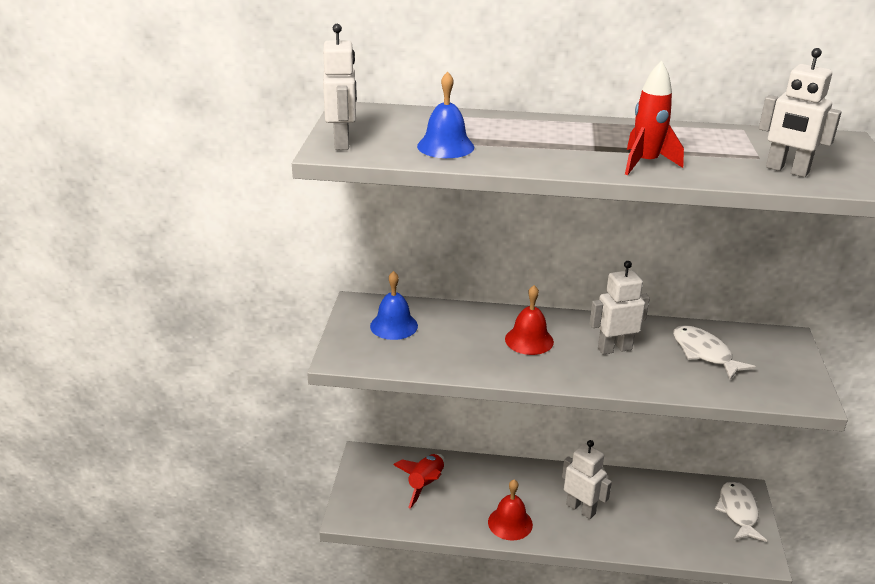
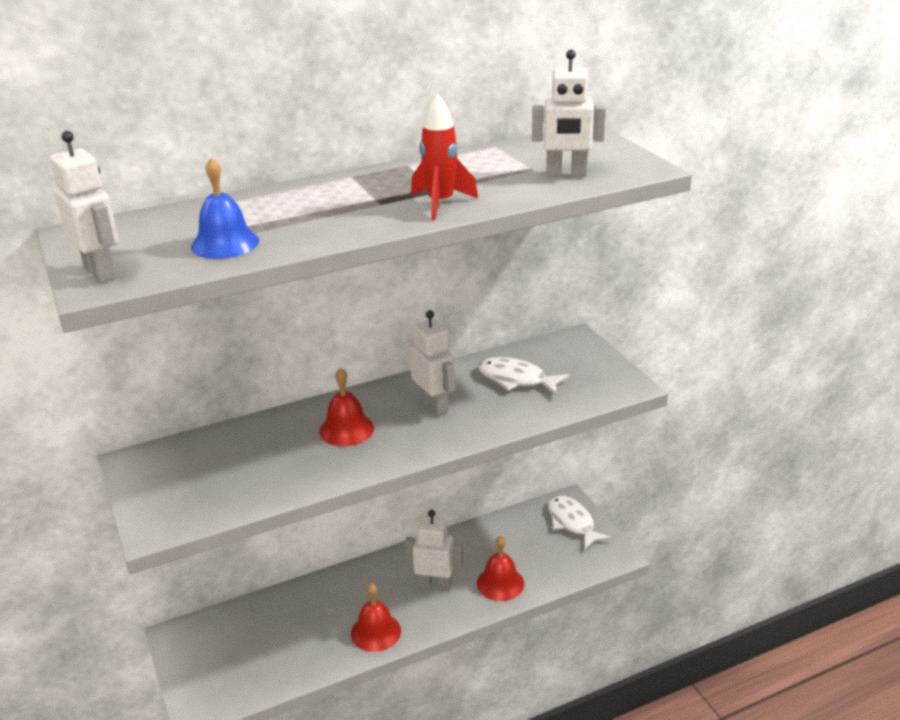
camera: 30 degrees left, 0 degrees up
blue bell [370,271,418,340] -> none
red rocket [393,454,445,509] -> none
white robot [589,261,650,355] -> white robot turned 105 degrees clockwise [410,310,455,416]
none -> red bell [477,535,524,601]

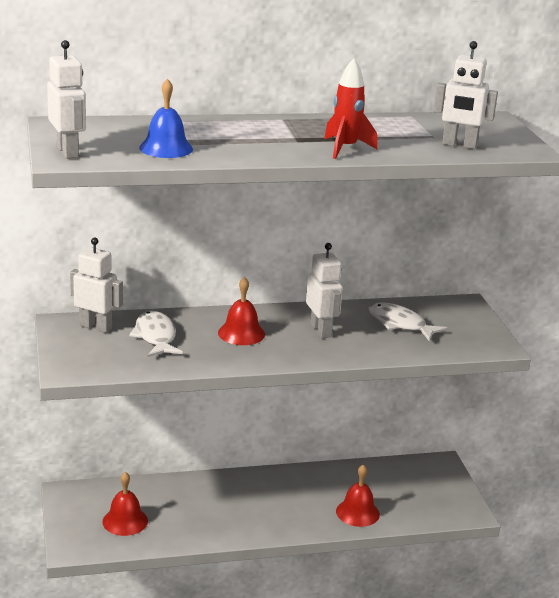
camera: 10 degrees right, 5 degrees down
red bell [351,583,401,652] -> red bell moved to [102,472,148,536]
white robot [405,510,463,591] -> white robot moved to [70,238,123,333]
white fish [548,495,612,550] -> white fish moved to [129,311,183,357]

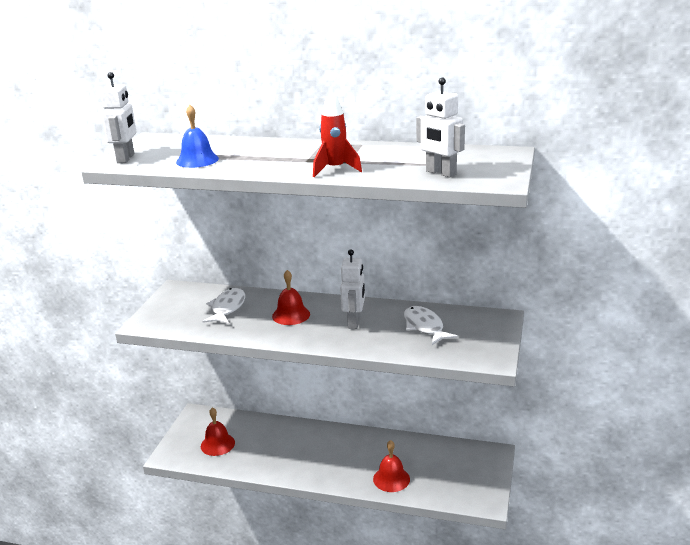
camera: 30 degrees right, 0 degrees up
white robot [70,238,123,333] -> none

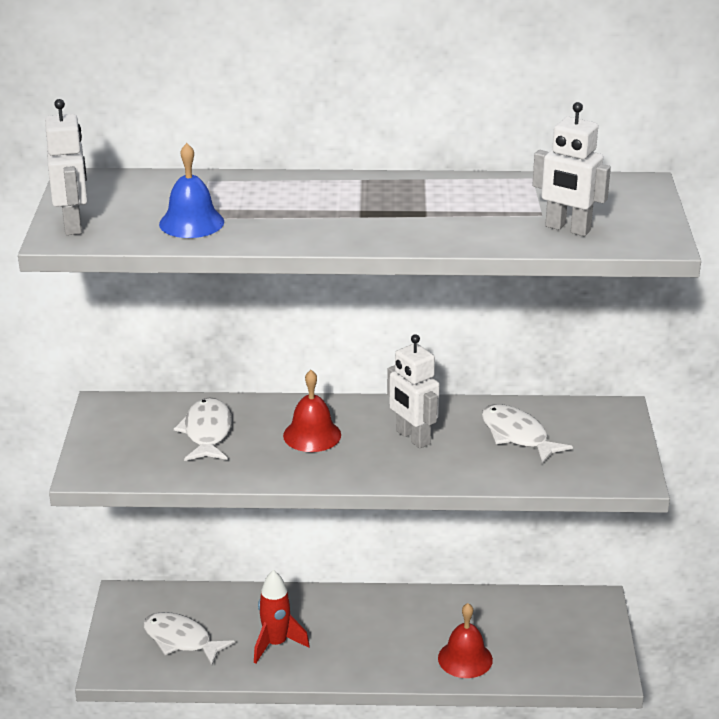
camera: 15 degrees left, 5 degrees up
red bell [201,407,235,456] -> white fish [143,612,235,666]
red rocket [313,91,362,177] -> red rocket moved to [254,570,310,664]
white robot [340,249,365,329] -> white robot turned 150 degrees clockwise [387,334,440,449]

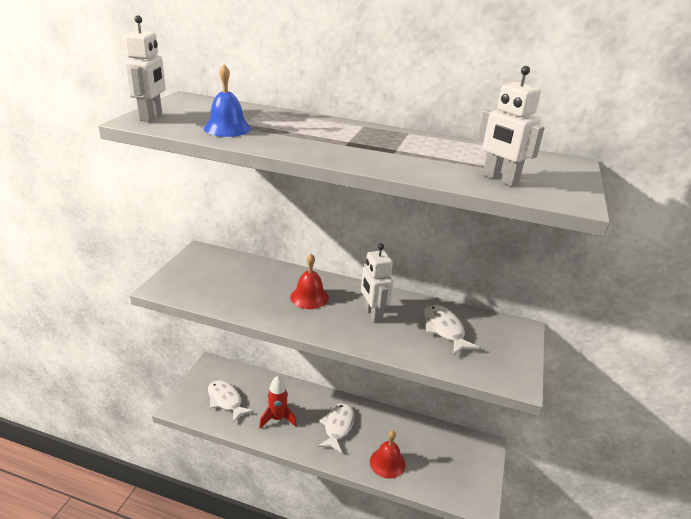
camera: 15 degrees right, 0 degrees up
white fish [174,397,232,461] -> white fish moved to [318,403,354,453]

